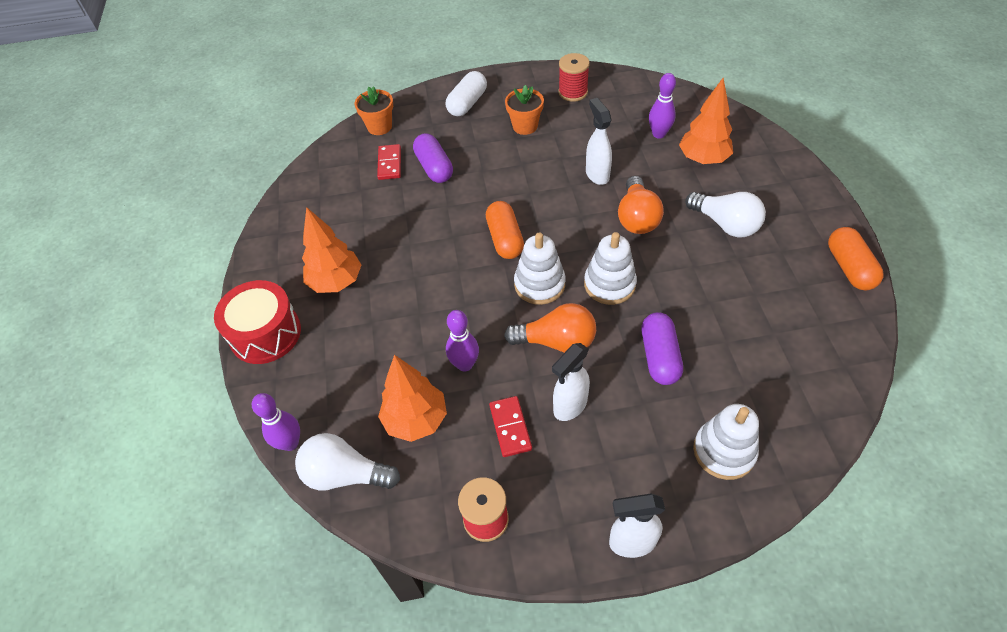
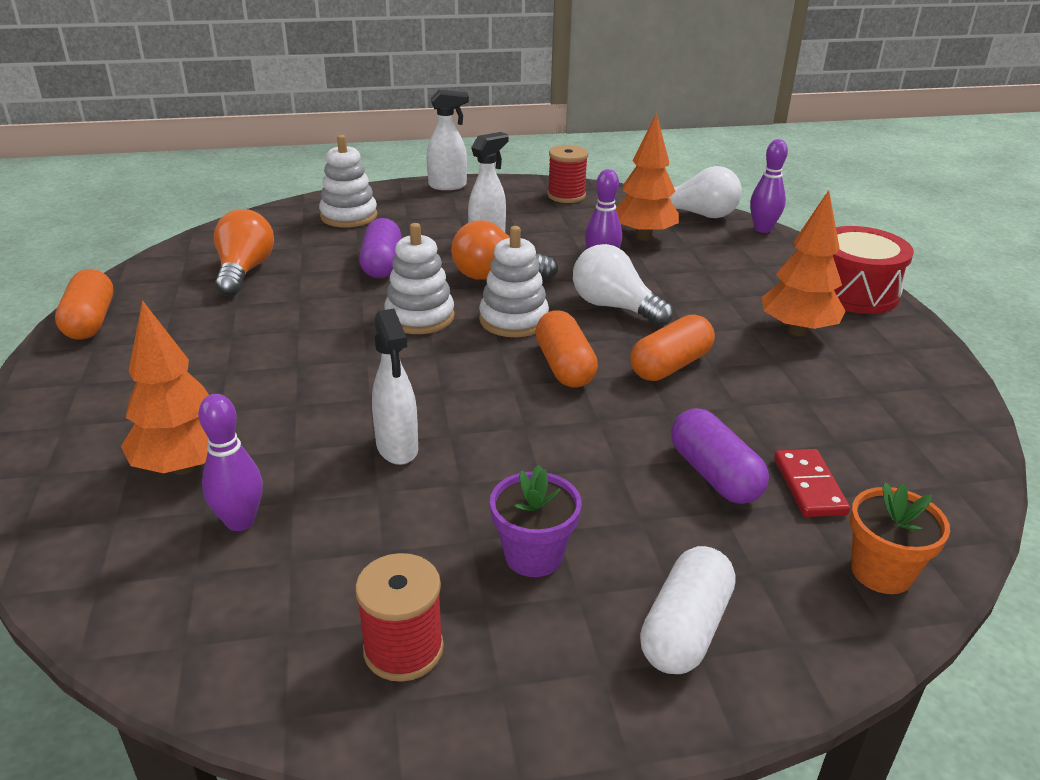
camera: 175 degrees right, 20 degrees down
red domino [489,396,532,457] -> none
orange flower pot [505,85,544,135] -> purple flower pot [490,465,581,577]
orange light bulb [618,176,664,234] -> orange light bulb moved to [214,209,274,296]
white light bulb [685,192,766,238] -> white light bulb moved to [573,244,673,326]
none -> orange capsule [630,315,715,381]

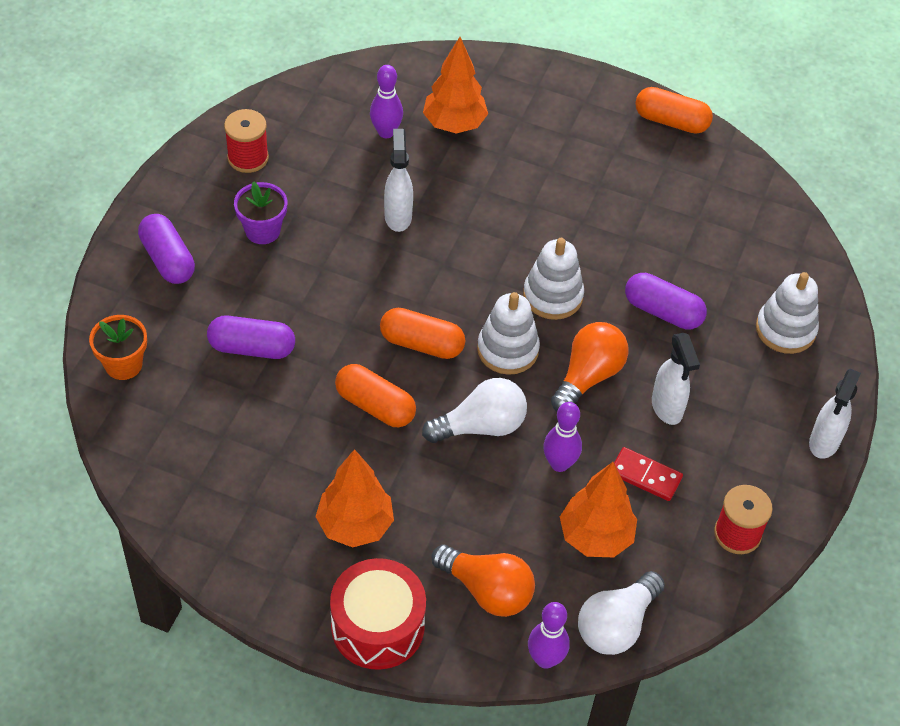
camera: 120 degrees right, 20 degrees up
orange light bulb [214,209,274,296] -> orange light bulb moved to [431,545,535,617]
white spray bottle [372,309,418,465] -> white spray bottle turned 75 degrees clockwise [384,129,413,232]
orange capsule [630,315,715,381] -> orange capsule turned 45 degrees counterclockwise [335,364,416,427]
white capsule [640,546,735,674] -> purple capsule [138,214,195,284]
red domino [774,449,850,517] -> red domino moved to [614,447,683,501]

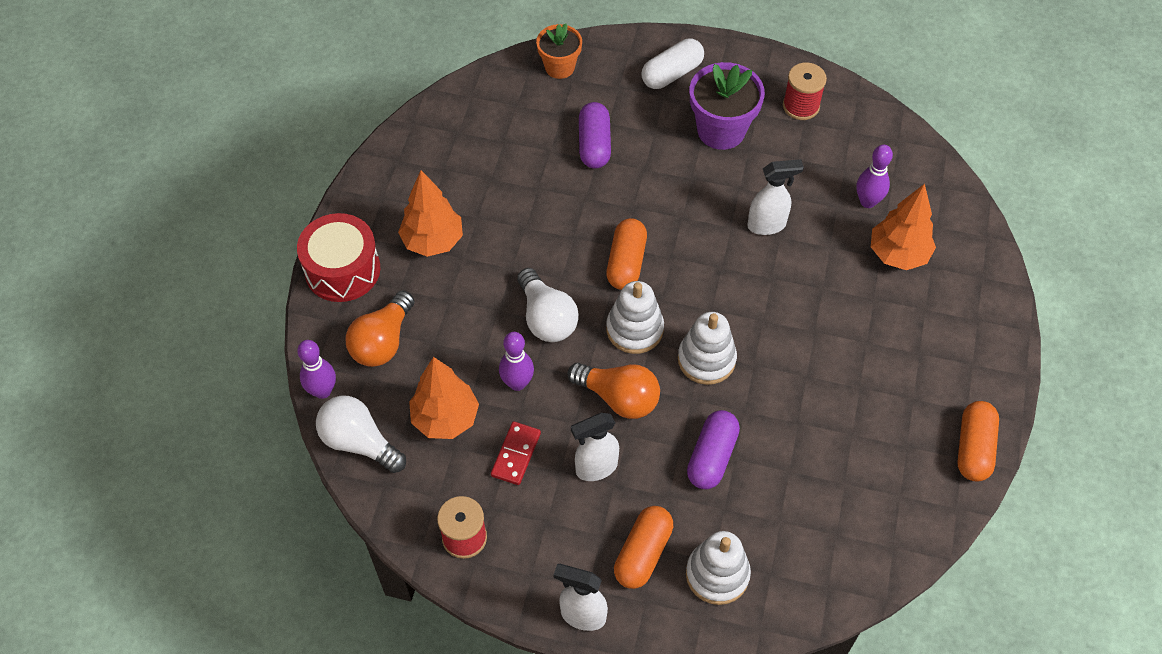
camera: 85 degrees right, 5 degrees up
purple capsule [138,214,195,284] -> white capsule [641,39,704,89]
purple flower pot [234,181,287,244] -> purple flower pot [690,62,765,150], size x1.56
orange capsule [335,364,416,427] -> orange capsule moved to [614,506,673,589]

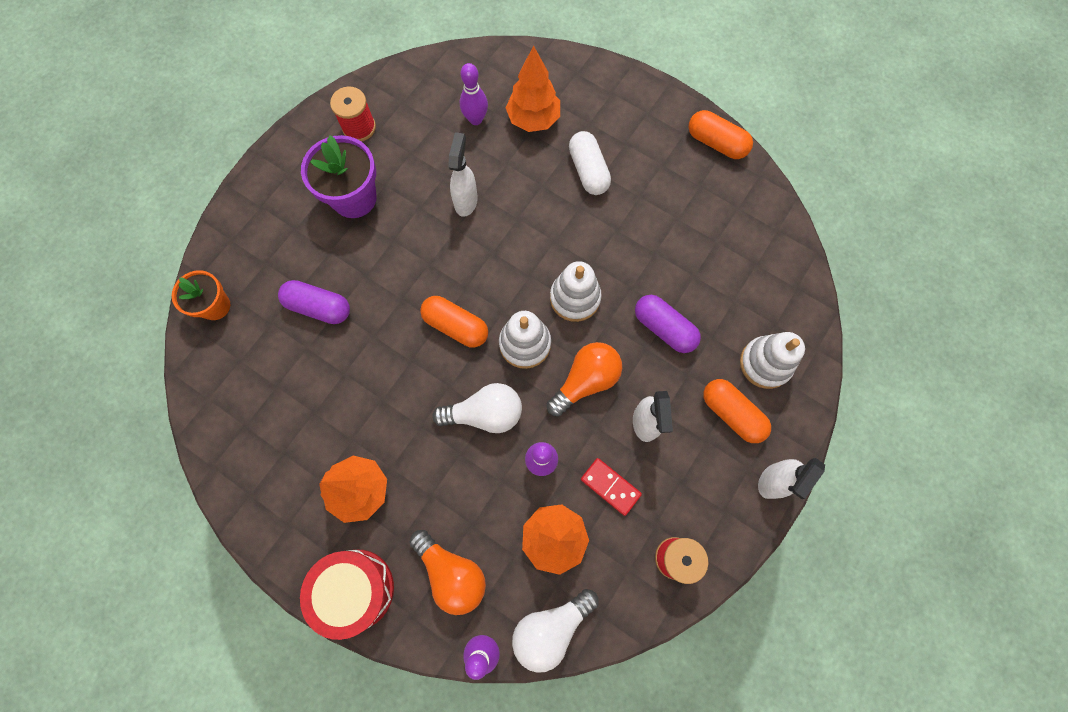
camera: 70 degrees left, 15 degrees up
white capsule [641,39,704,89] -> white capsule moved to [569,131,611,195]

